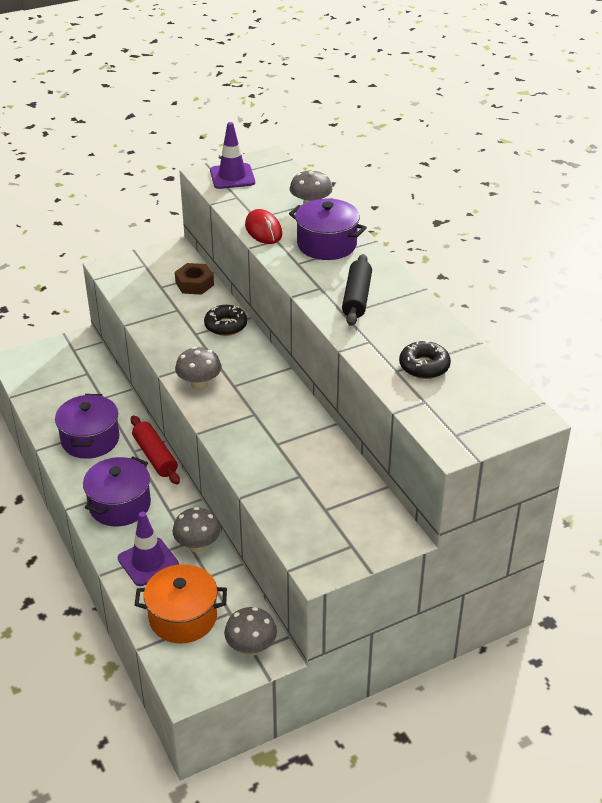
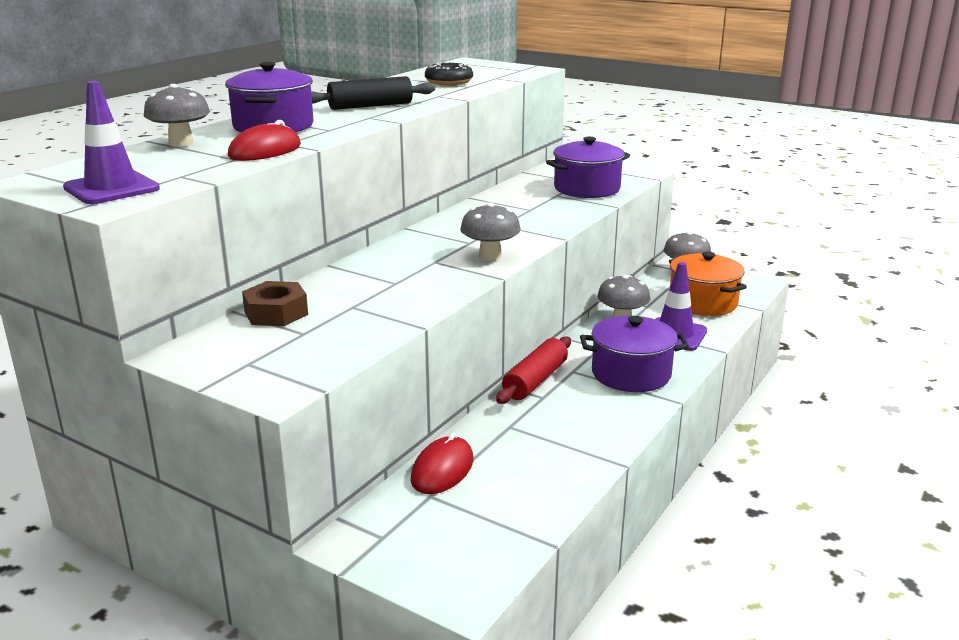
camera: 120 degrees left, 15 degrees down
purple pot [55,394,119,459] -> purple pot moved to [546,137,630,198]
black donut [204,305,247,336] -> none
none -> red mouse [411,432,473,494]

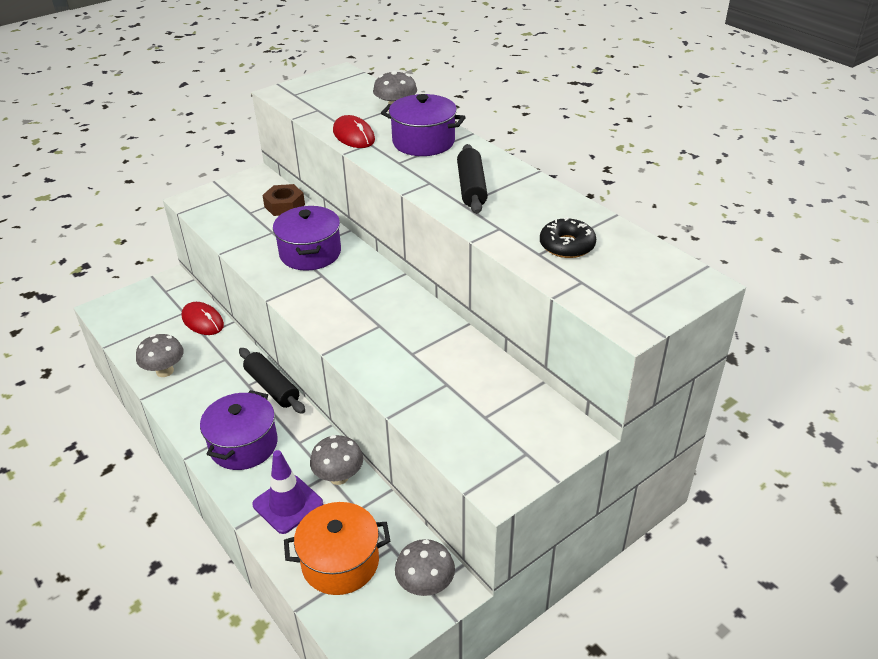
camera: 110 degrees right, 15 degrees up
purple traffic cone [63,81,160,204] -> none
grey mushroom [460,202,521,261] -> grey mushroom moved to [136,334,184,377]
red rolling pin [496,336,571,404] -> black rolling pin [239,348,305,414]
purple pot [546,137,630,198] -> purple pot moved to [273,206,341,271]

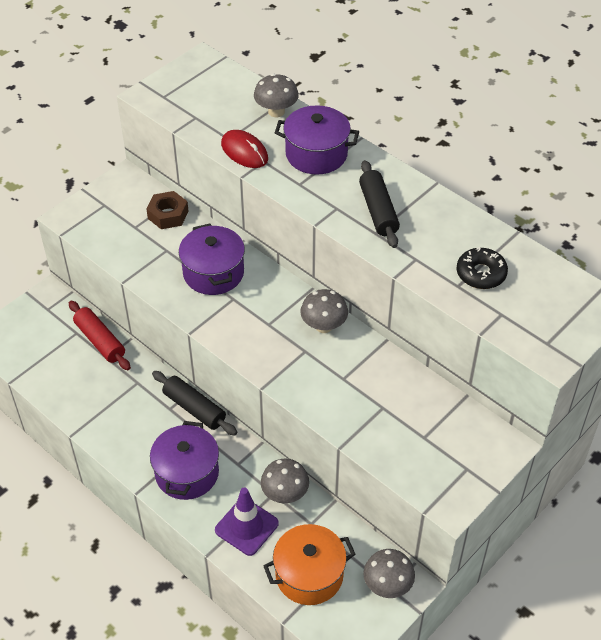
camera: 10 degrees left, 10 degrees up
grey mushroom [136,334,184,377] -> grey mushroom moved to [300,289,348,333]
red mouse [182,302,224,335] -> red rolling pin [69,301,131,370]

